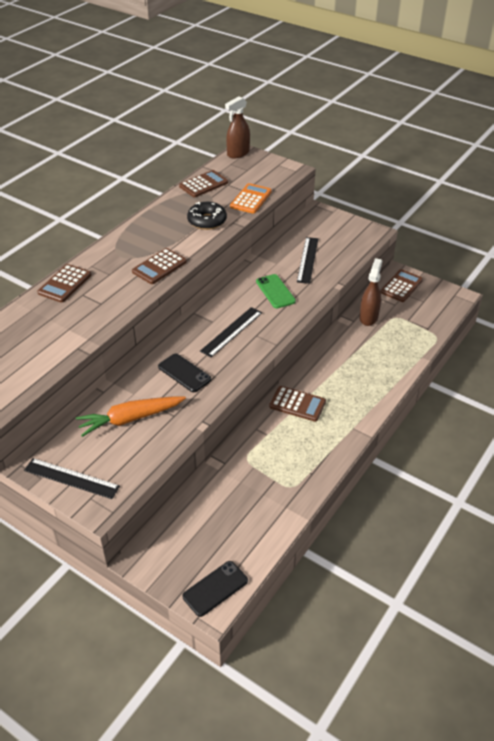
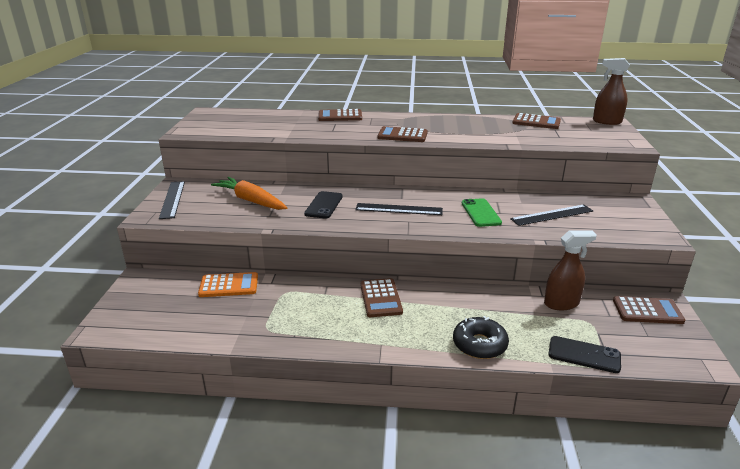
camera: 60 degrees right, 15 degrees down
black phone [182,561,248,617] -> black phone moved to [548,336,621,373]
black donut [187,202,227,230] -> black donut moved to [453,316,509,359]
orange calculator [230,183,272,214] -> orange calculator moved to [198,272,258,297]
green phone [256,274,296,308] -> green phone turned 45 degrees counterclockwise [462,198,502,227]

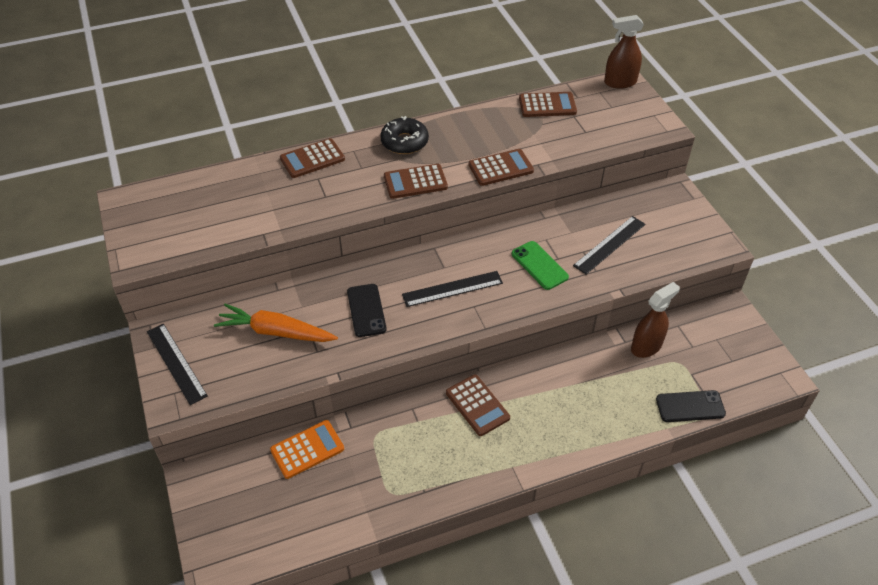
camera: 25 degrees left, 20 degrees up
black donut [453,316,509,359] -> black donut moved to [380,116,429,154]
brown calculator [613,296,685,324] -> brown calculator moved to [468,149,534,186]

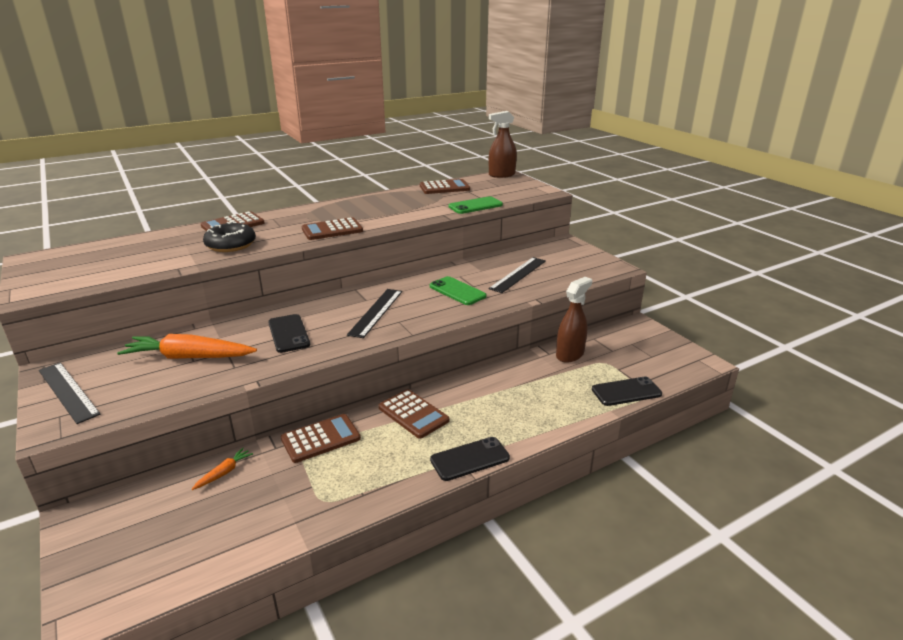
camera: 10 degrees left, 20 degrees down
orange calculator [270,420,344,479] -> orange carrot [192,448,253,490]
black donut [380,116,429,154] -> black donut moved to [203,221,256,252]
black ruler [402,271,503,307] -> black ruler turned 45 degrees counterclockwise [347,289,402,338]
brown calculator [468,149,534,186] -> brown calculator moved to [281,414,361,463]
none -> black phone [430,437,510,481]
none -> green phone [449,196,503,214]

